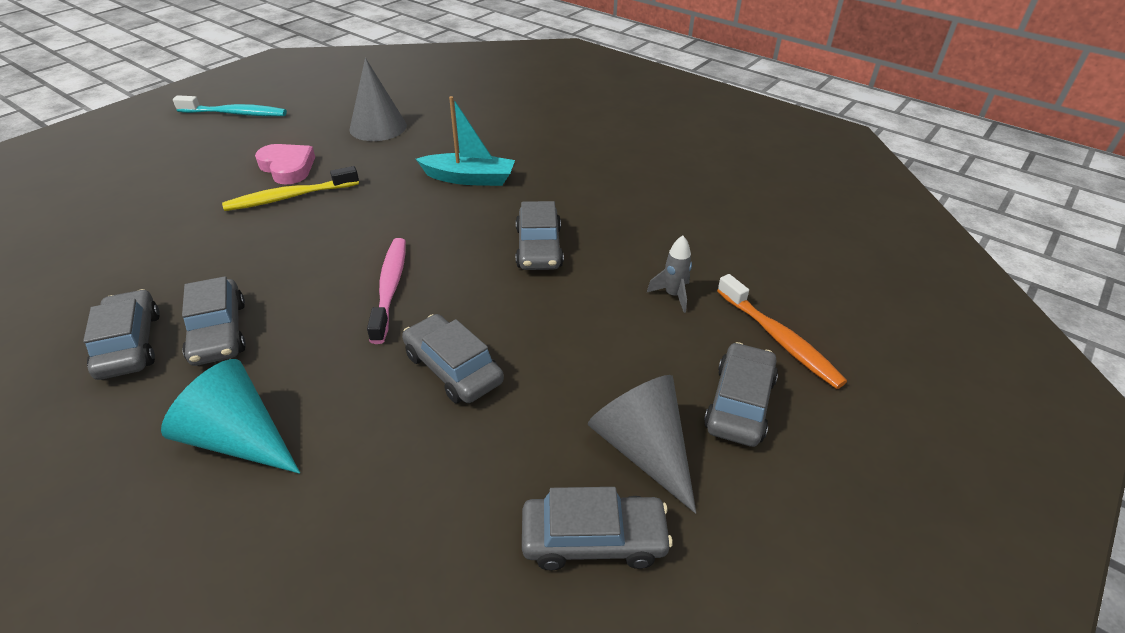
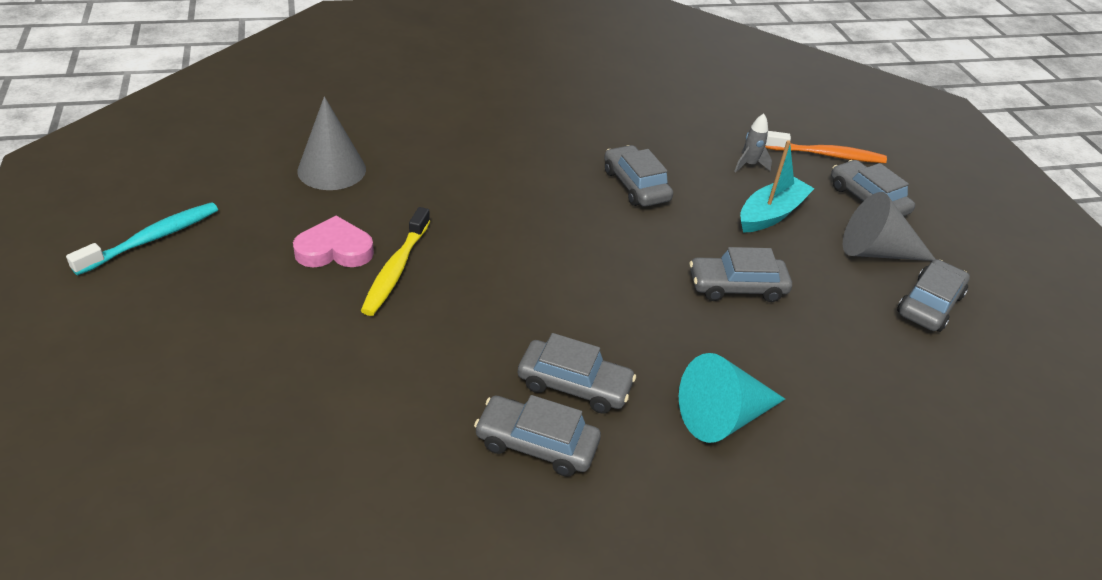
camera: 55 degrees left, 0 degrees up
pink toothbrush [367,238,406,344] -> none
turquoise boat [416,96,515,186] -> turquoise boat moved to [740,140,815,233]
grey car [516,201,564,270] -> grey car turned 150 degrees counterclockwise [604,145,673,207]

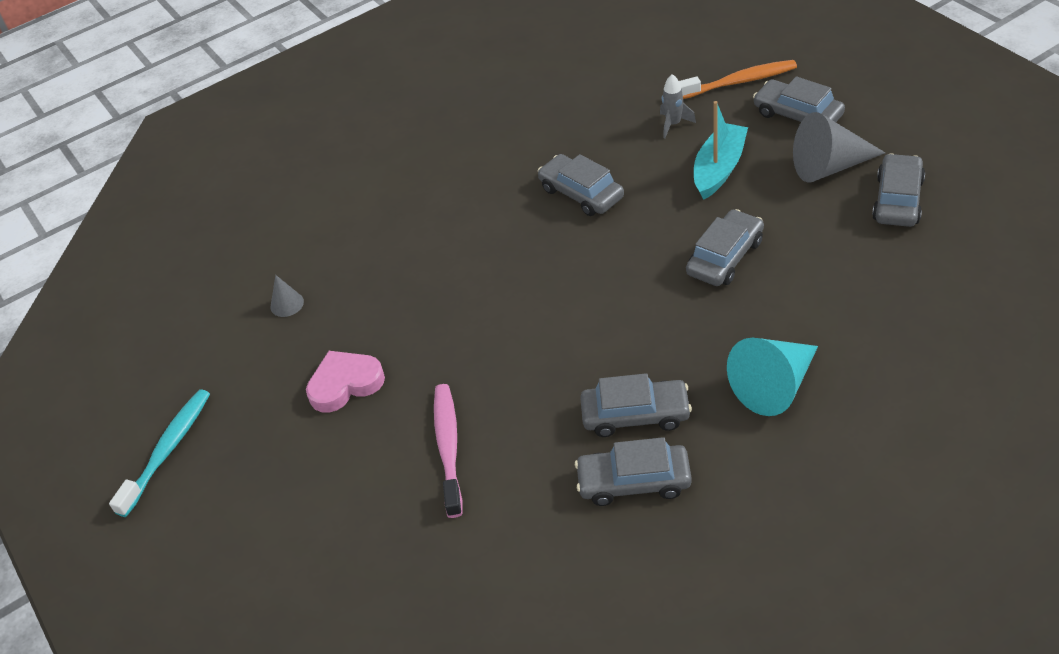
camera: 10 degrees left, 5 degrees up
grey cone [297,96,366,190] -> grey cone [271,275,304,317], size x0.48
yellow toothbrush [361,207,430,316] -> none
grey car [689,247,792,302] -> grey car turned 150 degrees clockwise [686,209,764,286]
none -> pink toothbrush [434,384,463,518]

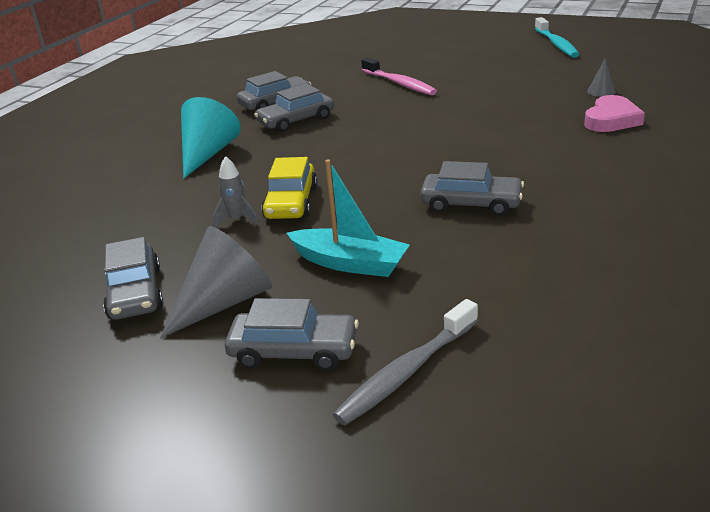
camera: 145 degrees right, 15 degrees down
pink heart [306,351,385,413] -> pink heart moved to [584,95,645,132]
grey rocket [660,74,696,138] -> grey rocket moved to [213,156,259,228]
orange toothbrush [679,60,797,99] -> grey toothbrush [333,299,478,425]
grey car [686,209,764,286] -> yellow car [262,157,317,219]
turquoise boat [694,101,748,200] -> turquoise boat turned 60 degrees counterclockwise [287,159,410,277]

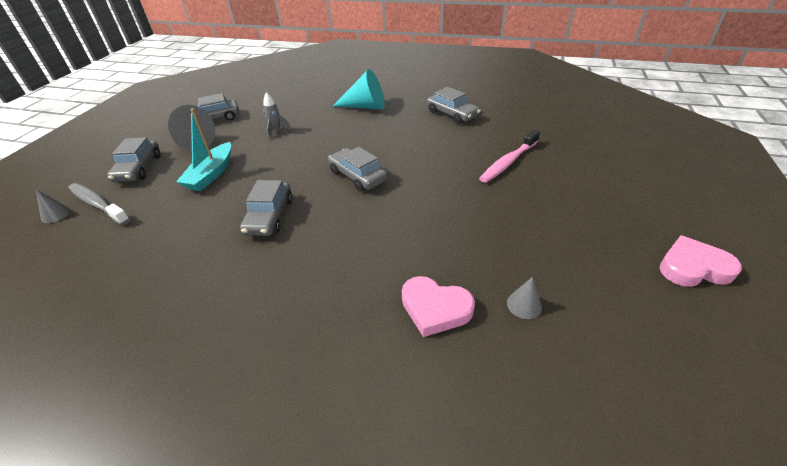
camera: 80 degrees right, 10 degrees up
grey car [254,84,334,132] -> grey car moved to [328,147,388,191]
yellow car [262,157,317,219] -> none
turquoise toothbrush [535,17,580,58] -> pink heart [660,235,742,287]
none -> grey cone [36,189,70,223]

